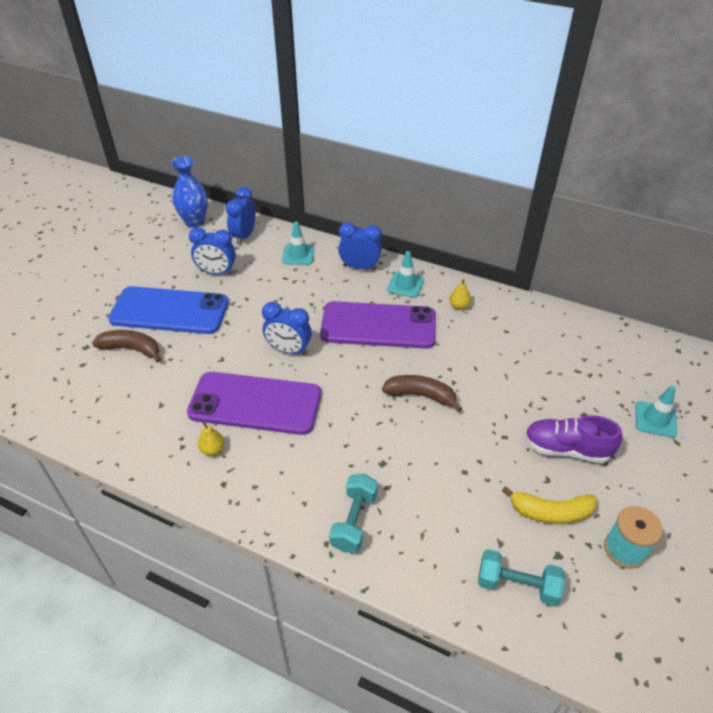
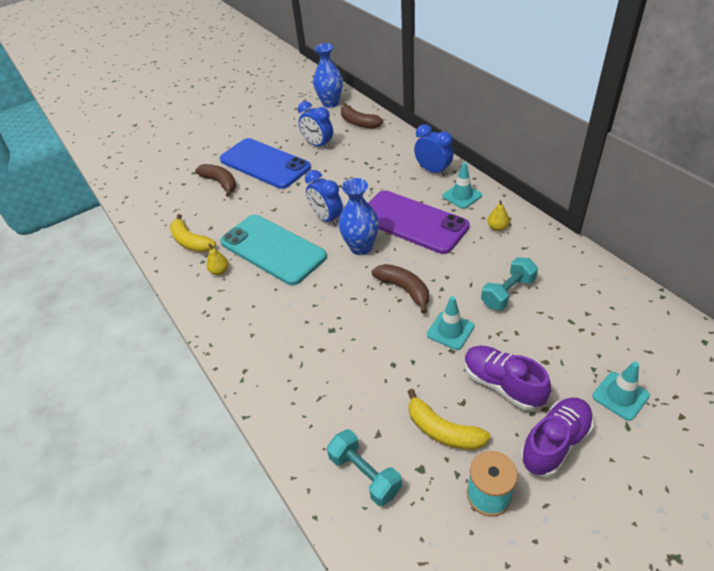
camera: 35 degrees right, 0 degrees up
purple phone [187,372,321,435] -> turquoise phone [220,215,327,285]
blue clock [226,187,256,245] -> brown banana [341,103,383,129]
turquoise traffic cone [282,222,314,265] -> turquoise traffic cone moved to [427,296,474,350]
turquoise dumbbell [329,474,378,552] -> turquoise dumbbell moved to [481,257,538,310]
none -> yellow banana [170,214,216,252]
none -> blue vase [339,178,379,255]
none -> purple shoe [520,398,594,477]

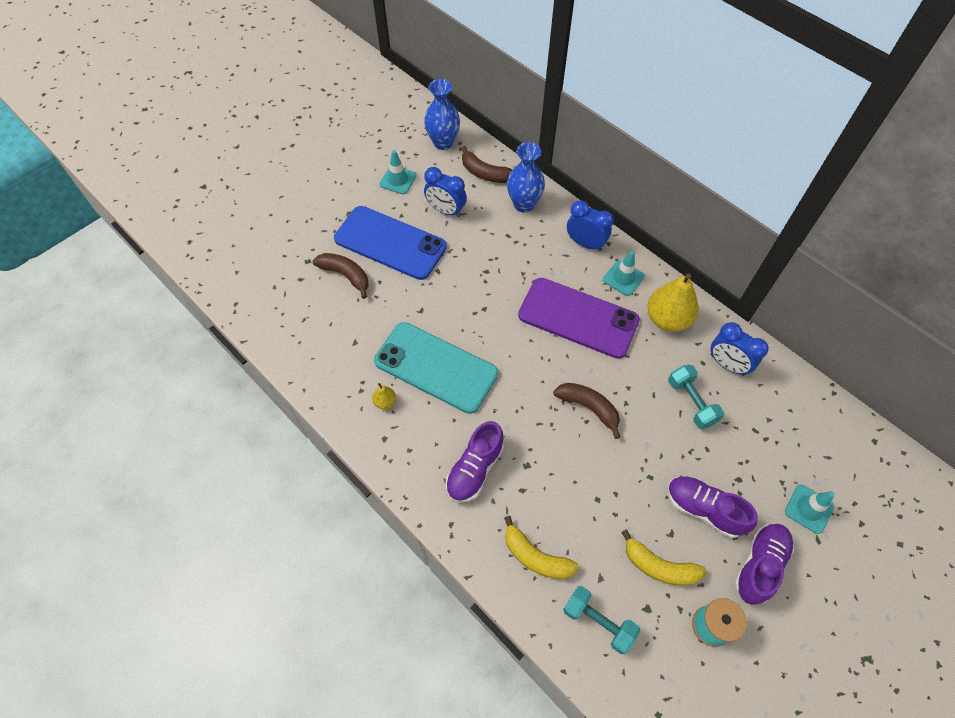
camera: 15 degrees left, 15 degrees up
yellow banana [170,214,216,252] -> yellow banana moved to [504,516,579,579]
blue clock [305,170,343,226] -> blue clock moved to [711,322,769,376]
blue vase [339,178,379,255] -> blue vase moved to [507,142,545,212]
turquoise traffic cone [427,296,474,350] -> turquoise traffic cone moved to [379,150,417,194]
turquoise dumbbell [481,257,538,310] -> turquoise dumbbell turned 60 degrees counterclockwise [668,365,724,429]
yellow pear [488,200,509,231] -> yellow pear [647,273,698,332], size x2.19
none -> purple shoe [446,421,504,503]

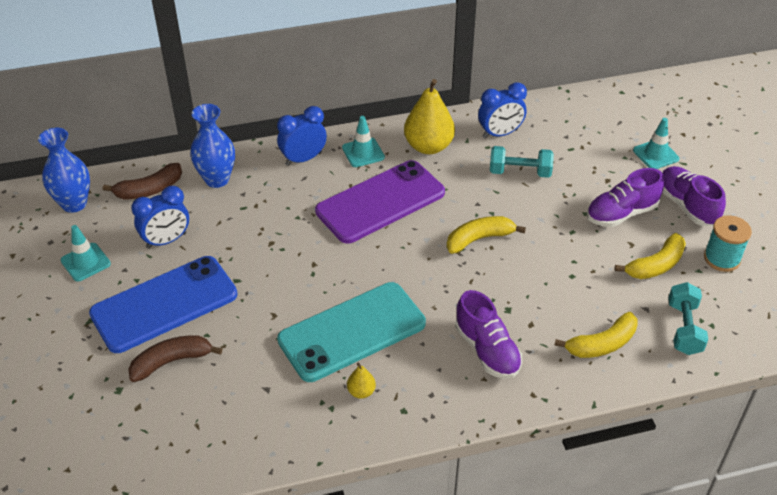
camera: 60 degrees left, 15 degrees down
brown banana [553,383,620,439] -> yellow banana [447,216,526,254]
turquoise dumbbell [563,586,640,654] -> turquoise dumbbell turned 60 degrees counterclockwise [668,282,708,355]

